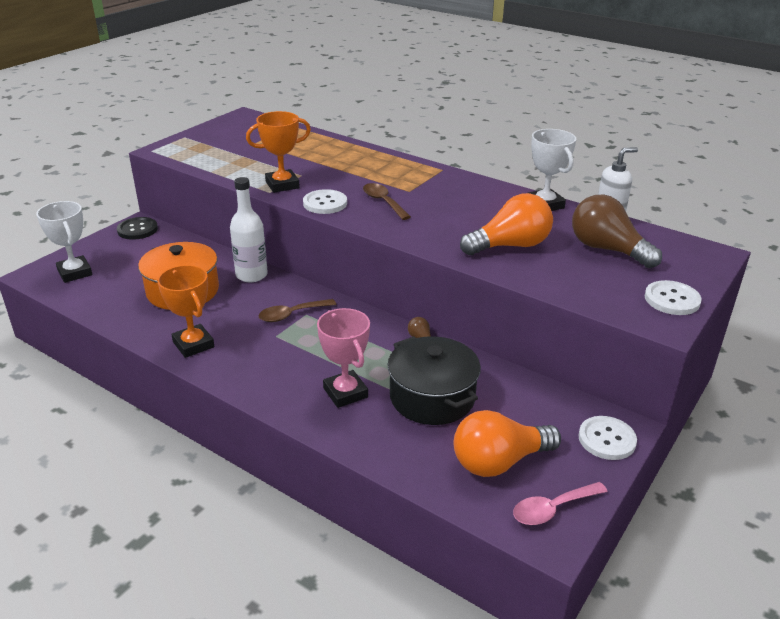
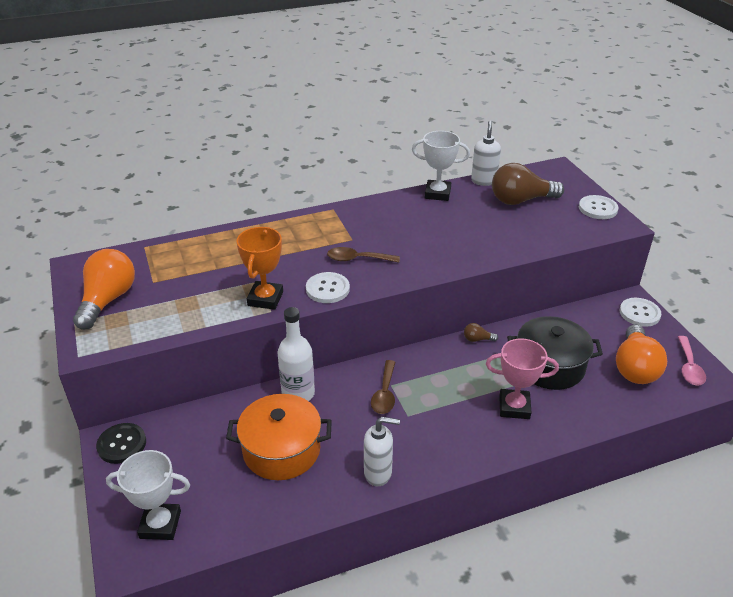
camera: 55 degrees left, 5 degrees up
orange trophy [157,265,215,358] -> white soap dispenser [364,417,400,486]
orange light bulb [460,193,553,255] -> orange light bulb moved to [73,249,135,330]

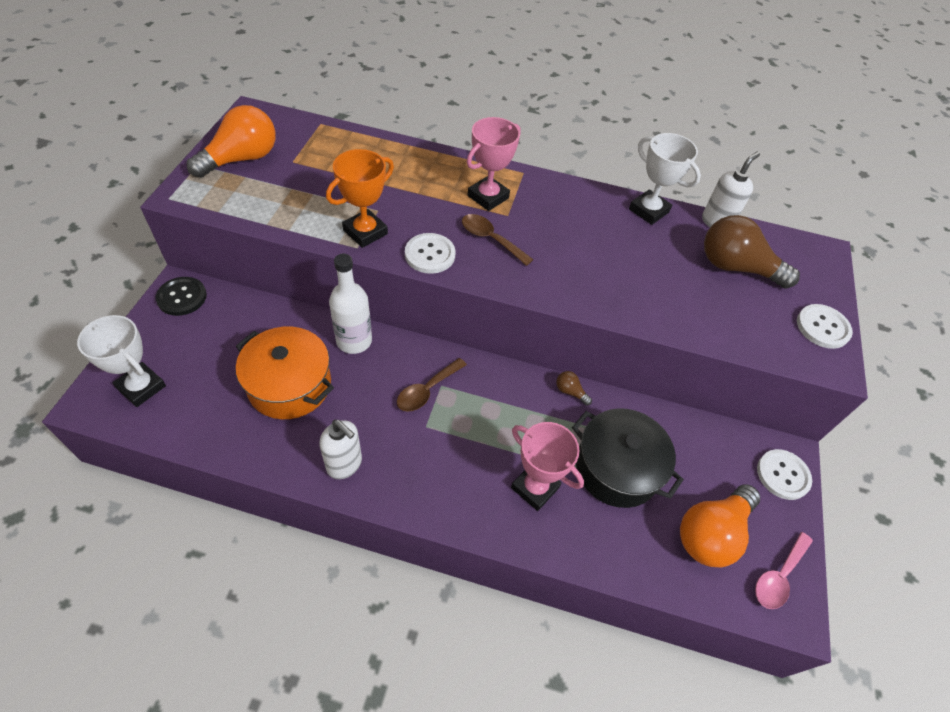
camera: 30 degrees right, 15 degrees up
none -> pink trophy [466,117,521,211]

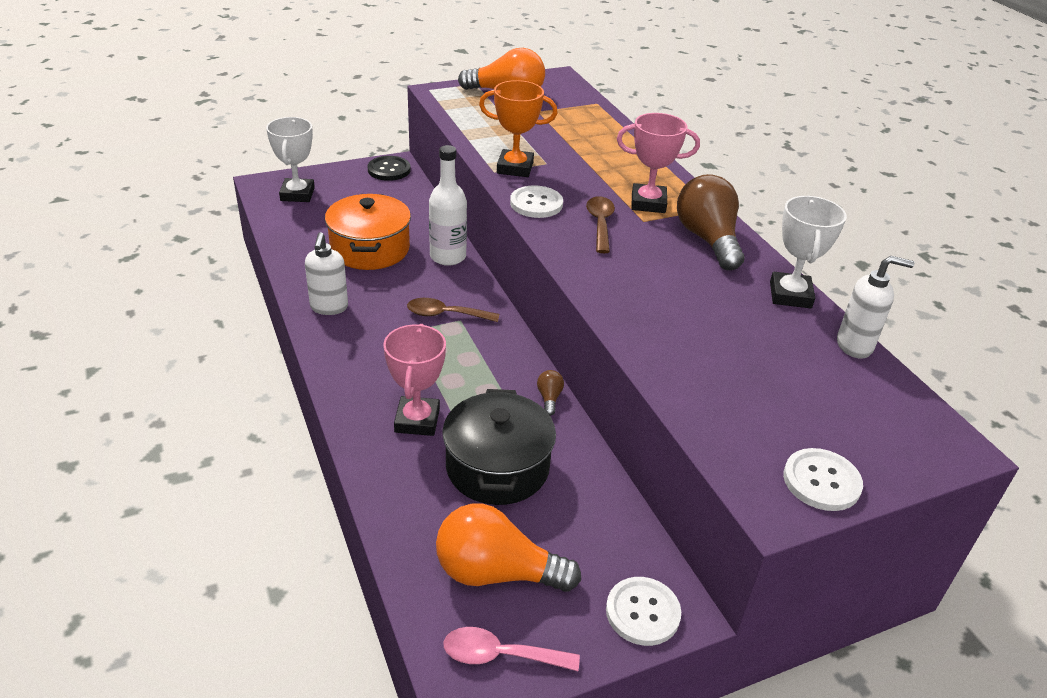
camera: 55 degrees right, 15 degrees down
brown light bulb [704,215,800,289] -> brown light bulb moved to [677,174,744,270]

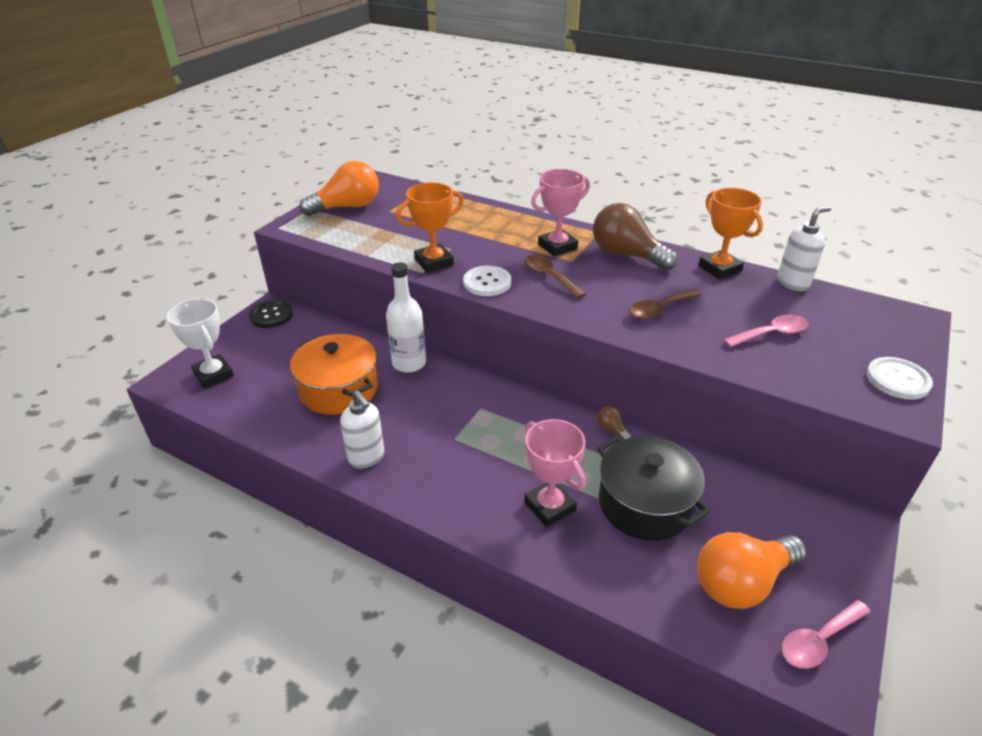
camera: 35 degrees left, 0 degrees up
brown spoon [407,298,499,322] -> brown spoon moved to [629,289,701,319]
white button [606,577,681,646] -> none
white trophy [770,196,847,308] -> orange trophy [698,188,763,280]
none -> pink spoon [723,315,808,347]

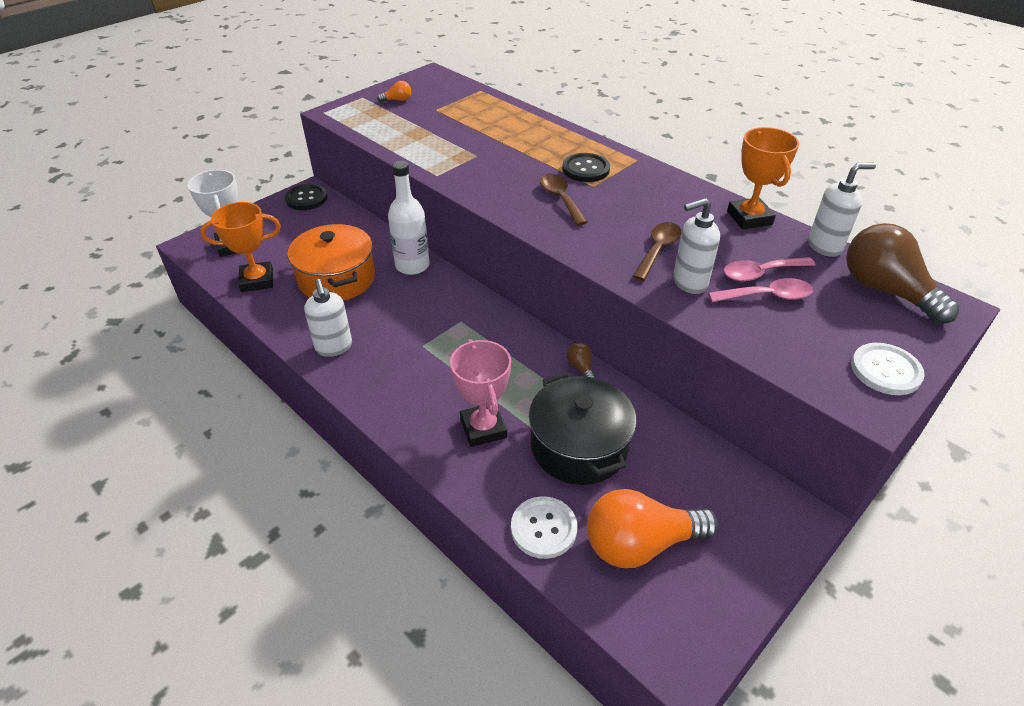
camera: 15 degrees right, 5 degrees up
orange light bulb [299,161,379,216] -> orange light bulb [377,81,411,102], size x0.42
orange trophy [396,182,464,273] -> orange trophy moved to [200,202,281,292]
white button [463,266,511,296] -> white button moved to [511,496,577,559]
pink trophy [531,169,590,257] -> black button [562,153,610,182]
brown light bulb [593,203,678,271] -> brown light bulb moved to [846,223,960,324]
brown spoon [629,289,701,319] -> brown spoon turned 135 degrees clockwise [632,222,682,281]
pink spoon [781,600,871,669] -> pink spoon moved to [724,257,816,282]
none -> white soap dispenser [673,198,720,294]

